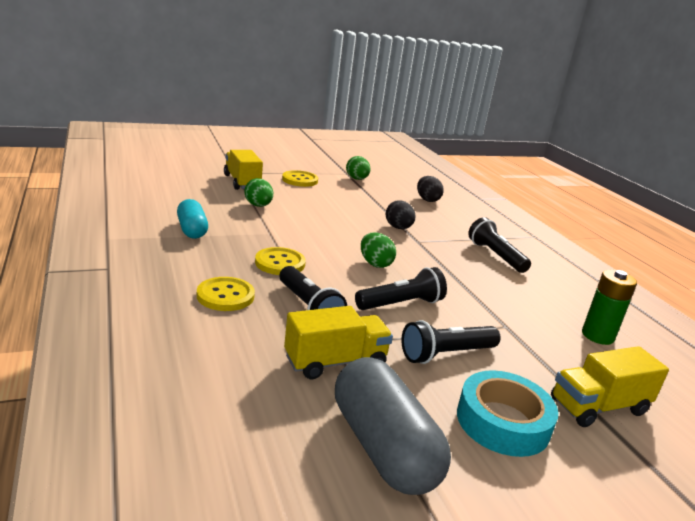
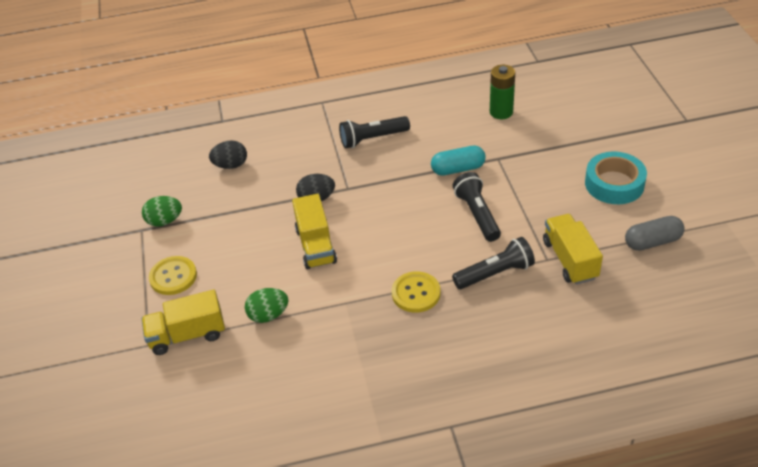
camera: 75 degrees left, 20 degrees up
turquoise capsule [177,199,208,239] -> turquoise capsule moved to [431,146,486,176]
yellow button [197,277,255,311] -> none
grey capsule [335,357,451,495] -> grey capsule [625,216,685,251], size x0.62
green egg [361,232,396,268] -> none
black flashlight [401,320,501,364] -> none
yellow truck [551,346,669,427] -> yellow truck moved to [292,194,337,269]

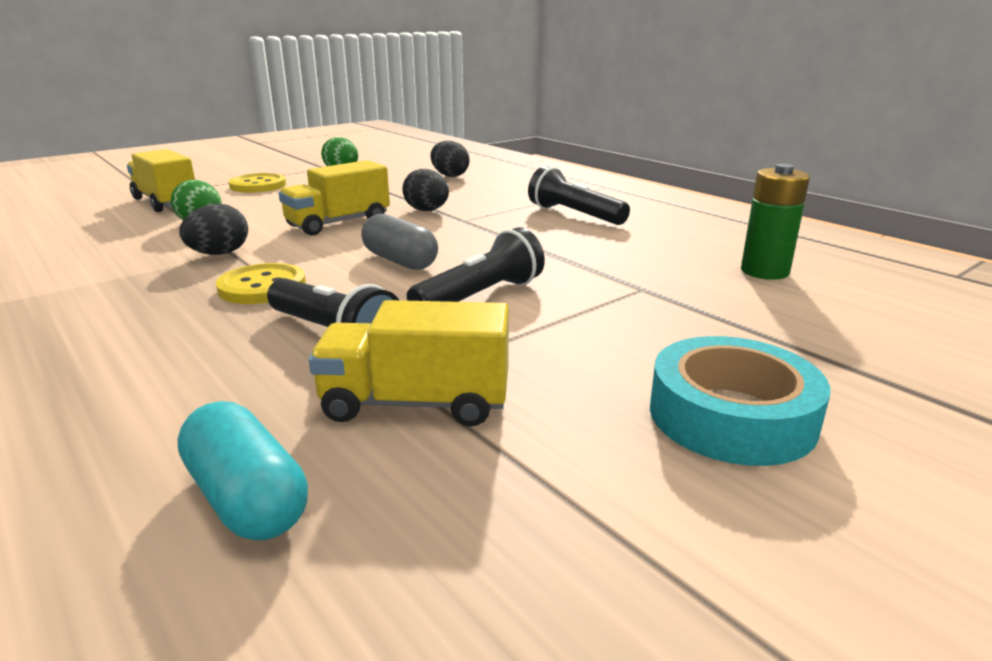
camera: 60 degrees right, 20 degrees down
turquoise capsule [431,146,486,176] -> turquoise capsule moved to [178,401,308,540]
yellow truck [543,214,603,285] -> yellow truck turned 135 degrees counterclockwise [309,300,509,427]
grey capsule [625,216,685,251] -> grey capsule moved to [361,214,438,270]
none -> black egg [179,204,248,255]

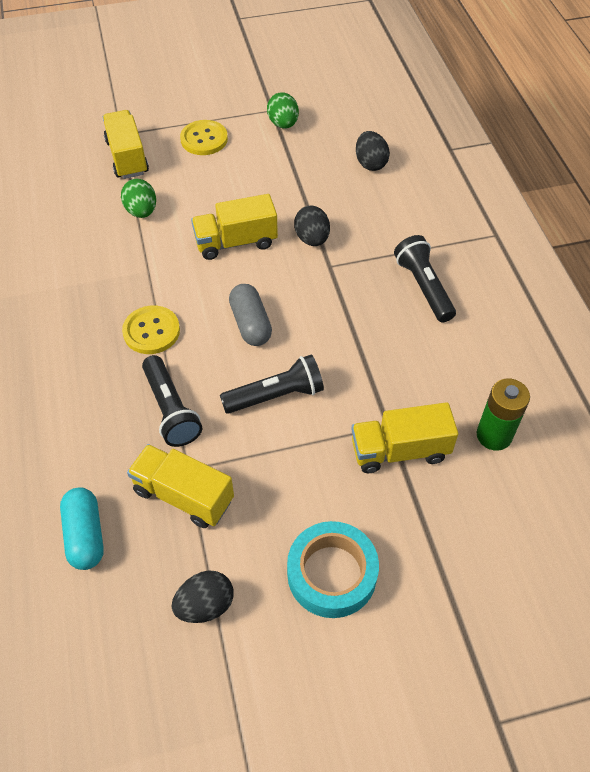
camera: 25 degrees right, 30 degrees up
black egg [179,204,248,255] -> black egg moved to [172,570,234,623]
none -> yellow truck [351,402,458,473]

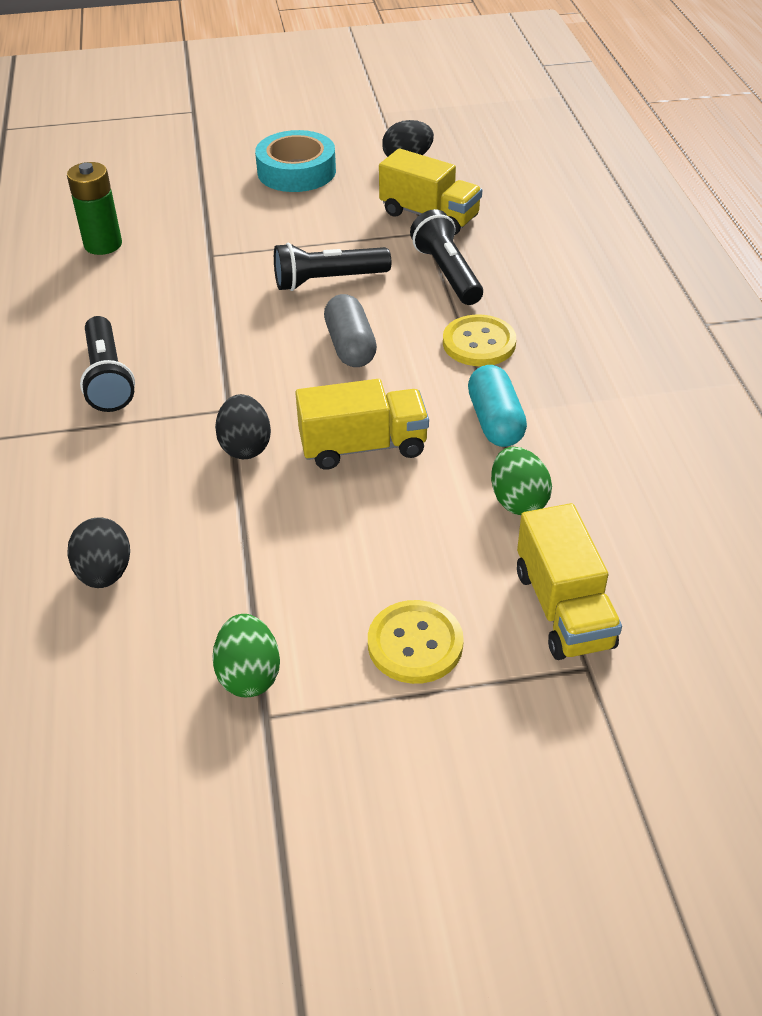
camera: 175 degrees left, 10 degrees down
turquoise capsule [60,487,104,570] -> turquoise capsule moved to [468,365,527,447]
yellow truck [351,402,458,473] -> none

